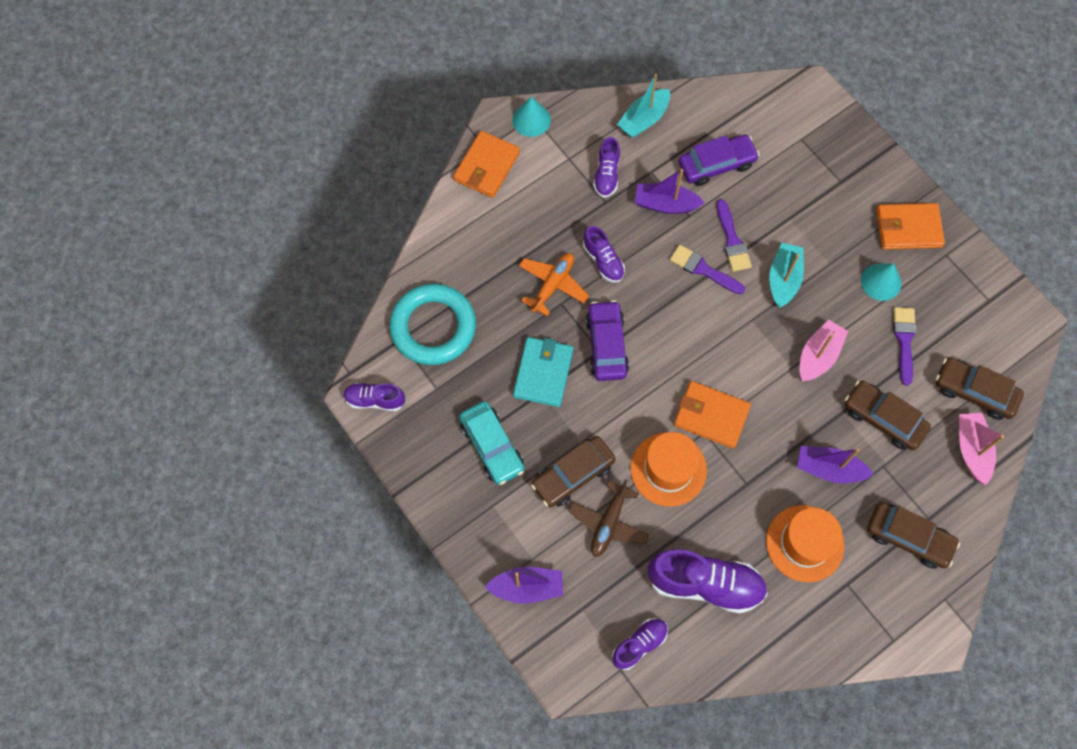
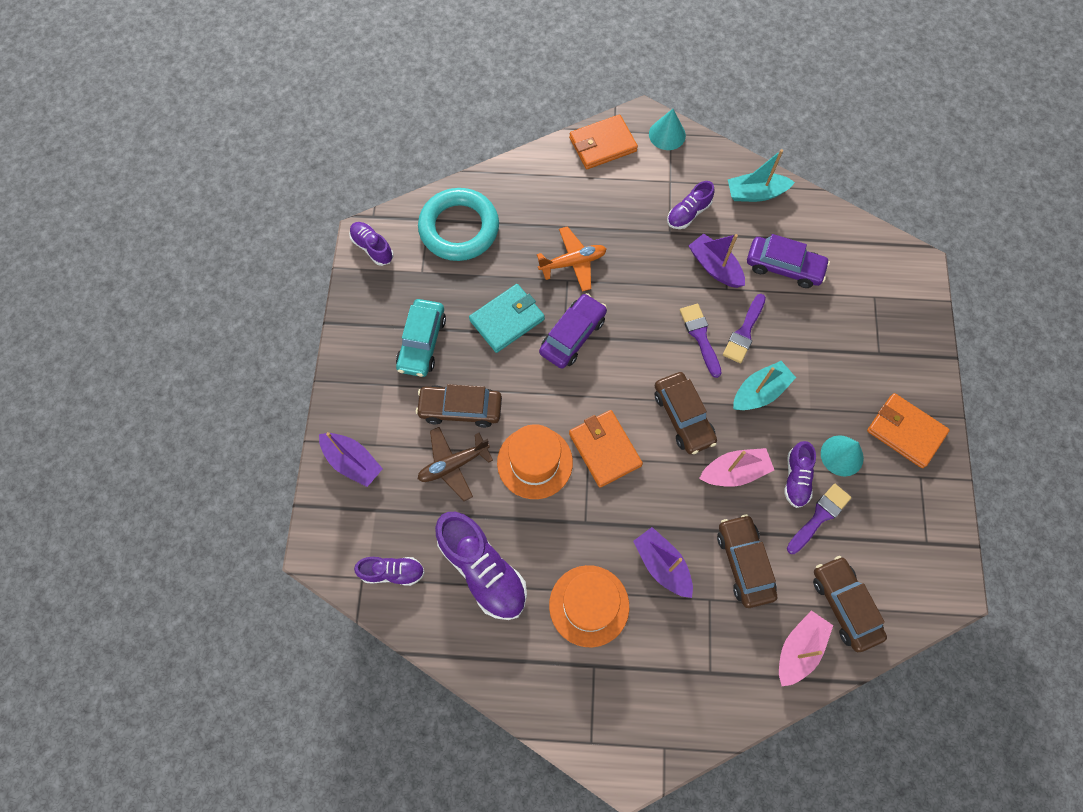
camera: 40 degrees right, 0 degrees up
purple shoe [583,226,625,283] -> purple shoe moved to [784,441,816,508]
brown car [867,502,960,569] -> brown car moved to [655,372,717,454]

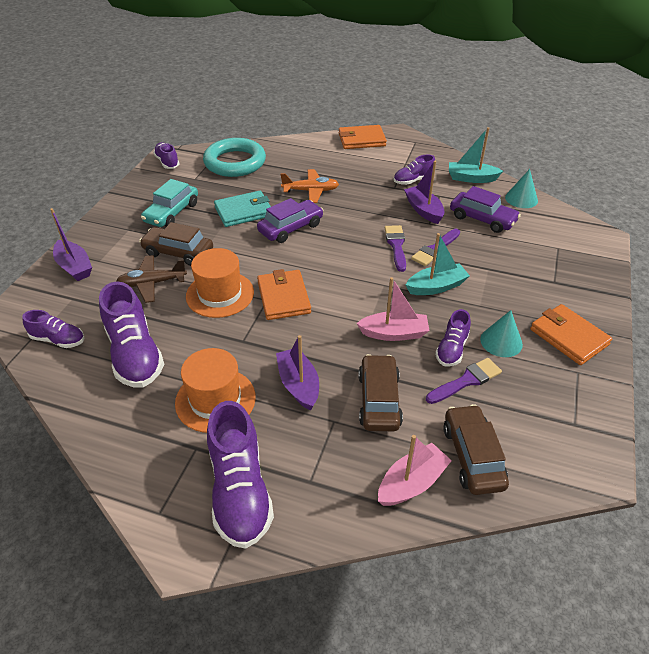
camera: 15 degrees right, 25 degrees down
turquoise cone [649,109,686,150] -> turquoise cone moved to [505,169,538,208]
brown car [655,372,717,454] -> none
none -> purple shoe [207,401,274,549]

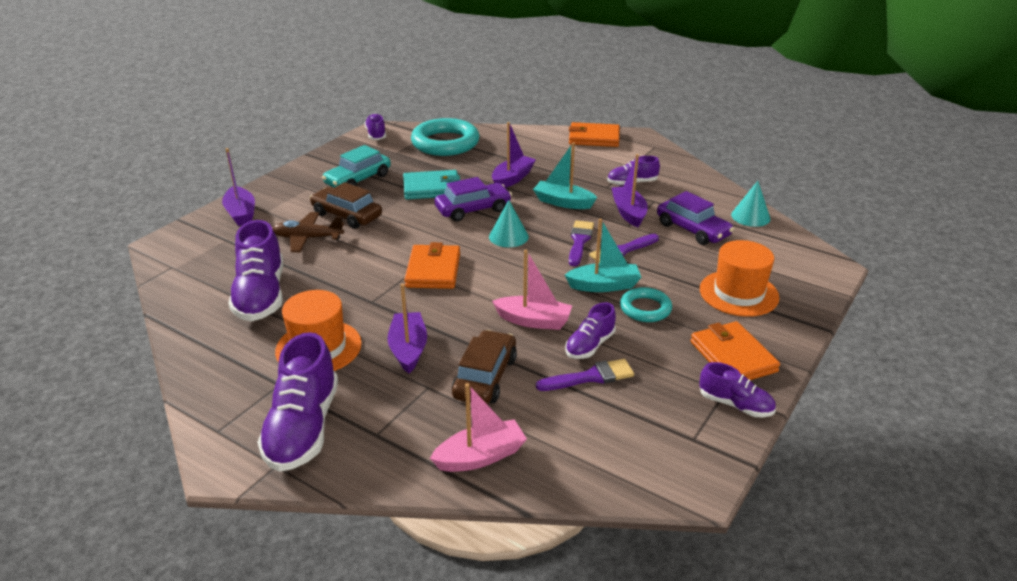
camera: 15 degrees right, 10 degrees down
purple shoe [22,310,85,348] -> purple shoe moved to [699,362,776,417]
orange hat [186,248,254,318] -> orange hat moved to [700,240,779,317]
orange plane [280,169,339,203] -> purple boat [492,122,536,188]
brown car [443,404,509,495] -> none
turquoise boat [449,127,503,183] -> turquoise boat moved to [533,143,597,209]
turquoise cone [480,310,523,357] -> turquoise cone moved to [489,200,529,247]
none -> turquoise ring [620,287,672,322]

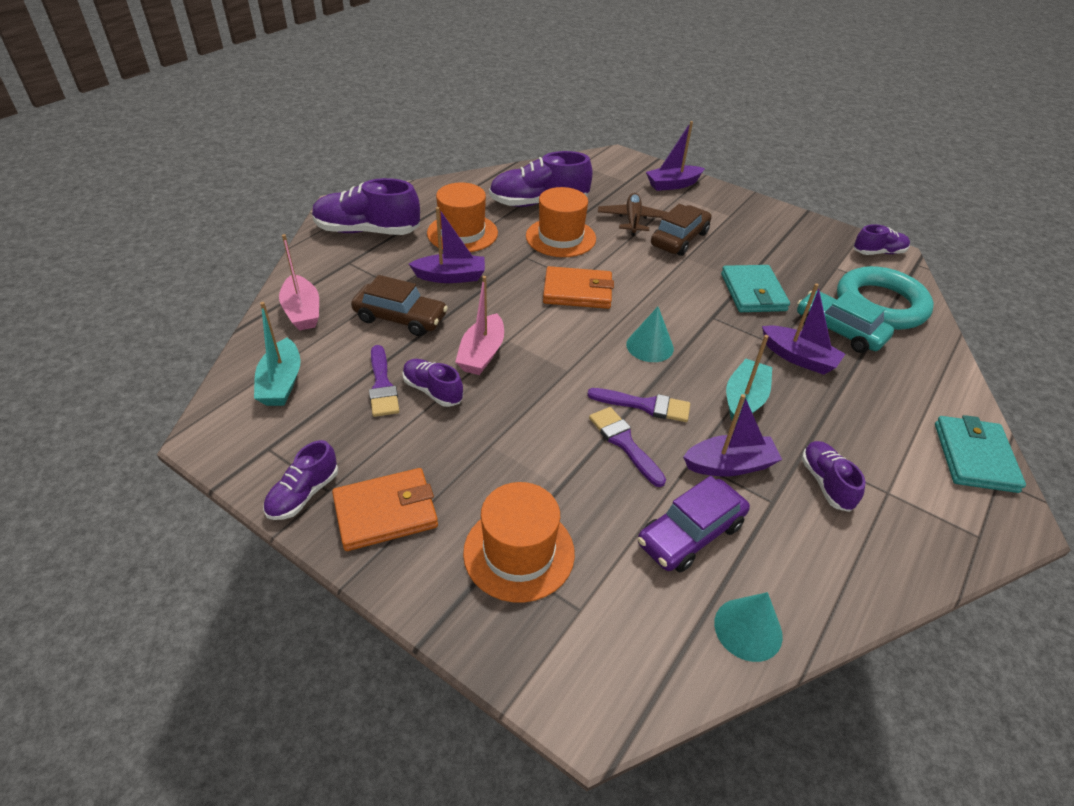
camera: 90 degrees right, 10 degrees up
turquoise car [322,145,391,188] -> turquoise car moved to [797,291,894,353]
purple car [435,177,512,221] -> none
turquoise boat [565,219,642,292] -> turquoise boat moved to [254,302,301,406]
orange wallet [569,122,620,147] -> turquoise wallet [935,415,1026,493]
turquoise ring [620,287,672,322] -> none
none -> orange hat [526,187,596,257]

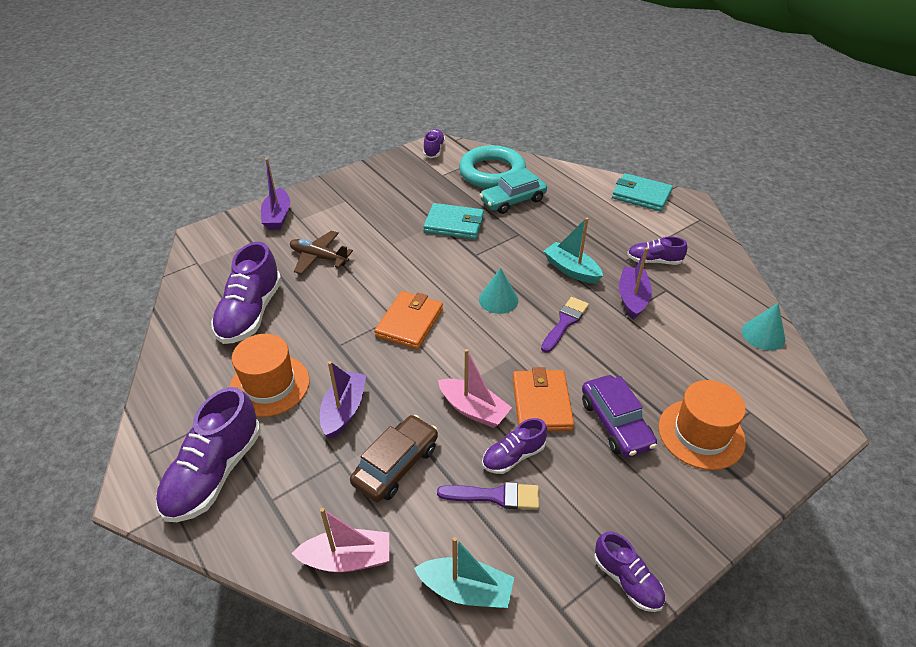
camera: 70 degrees left, 0 degrees up
orange wallet [332,468,438,551] -> orange wallet moved to [513,367,574,431]
orange hat [526,187,596,257] -> none
purple brush [589,407,666,487] -> none
purple car [638,476,750,572] -> purple car moved to [582,375,657,458]
brown car [651,204,712,256] -> none
purple boat [762,283,845,375] -> none

